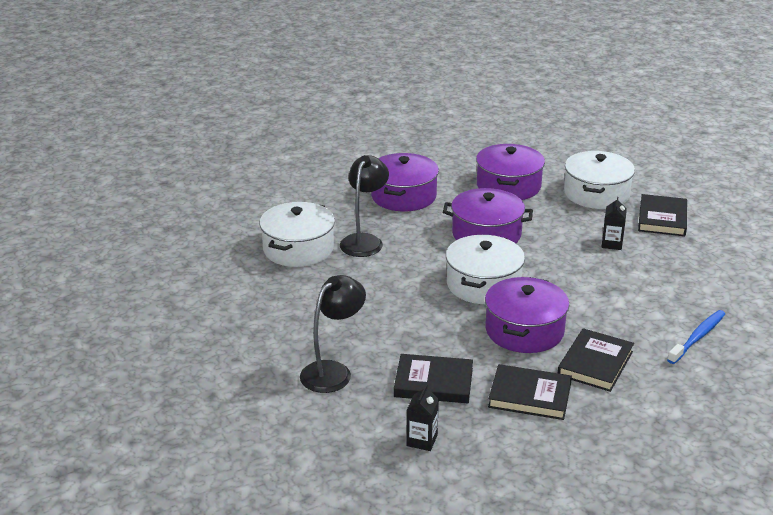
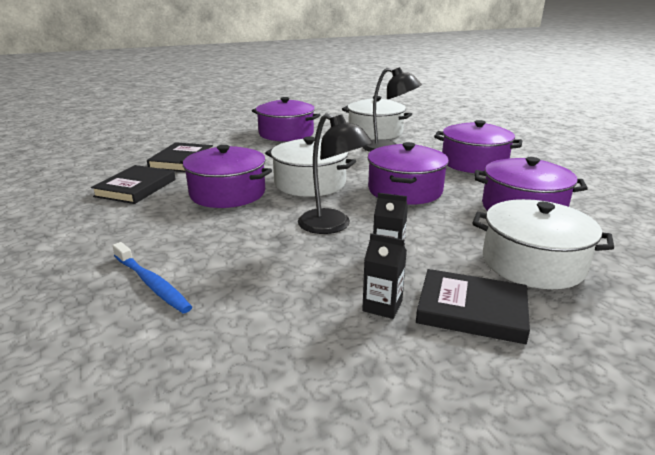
camera: 95 degrees right, 5 degrees down
black lamp [300,275,366,393] -> black lamp moved to [298,113,373,234]
black carton [406,384,439,451] -> black carton moved to [362,233,407,319]
black book [558,328,634,392] -> none
none -> purple pot [252,97,320,141]

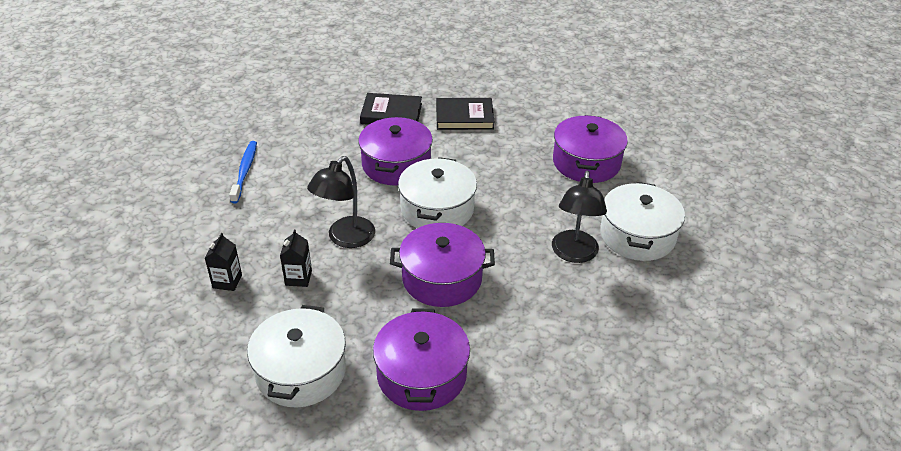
camera: 75 degrees right, 15 degrees up
blue toothbrush [112,242,192,313] -> blue toothbrush turned 150 degrees clockwise [229,141,257,203]
black book [416,269,530,344] -> none
purple pot [434,120,522,173] -> none

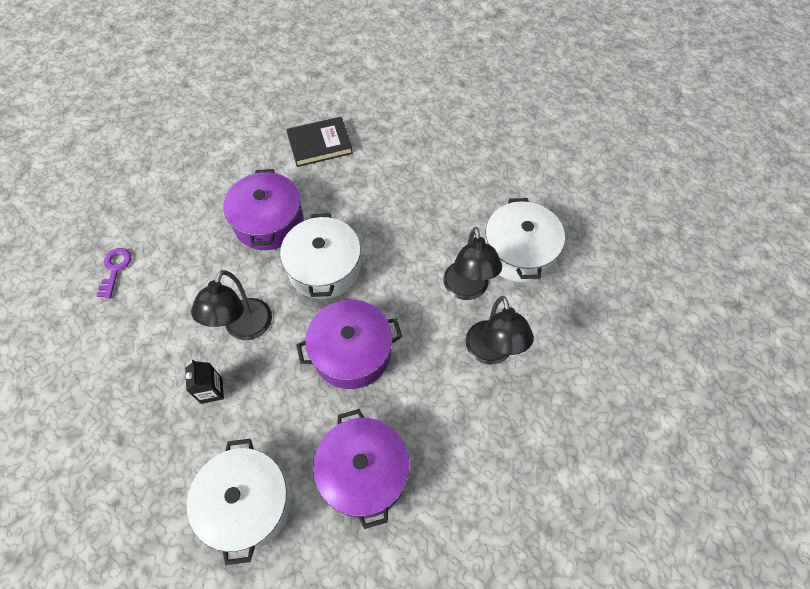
camera: 15 degrees left, 20 degrees up
black carton [205,233,242,291] -> none
blue toothbrush [229,141,257,203] -> purple key [96,248,132,298]
black book [360,93,422,125] -> none
purple pot [553,115,628,183] -> none
none -> black lamp [466,296,534,364]

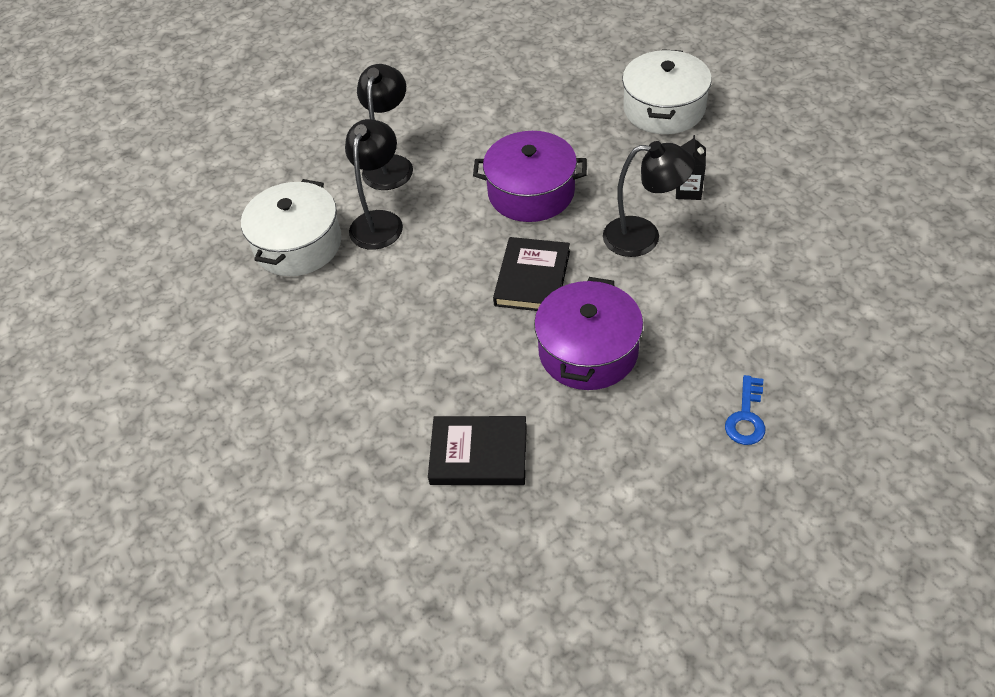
camera: 155 degrees left, 10 degrees down
purple key [96,248,132,298] -> none
black lamp [191,270,272,340] -> black lamp turned 60 degrees clockwise [603,141,695,257]
white pot [280,213,361,299] -> black book [493,237,570,311]
purple pot [313,409,410,529] -> none
none -> blue key [725,375,765,445]

